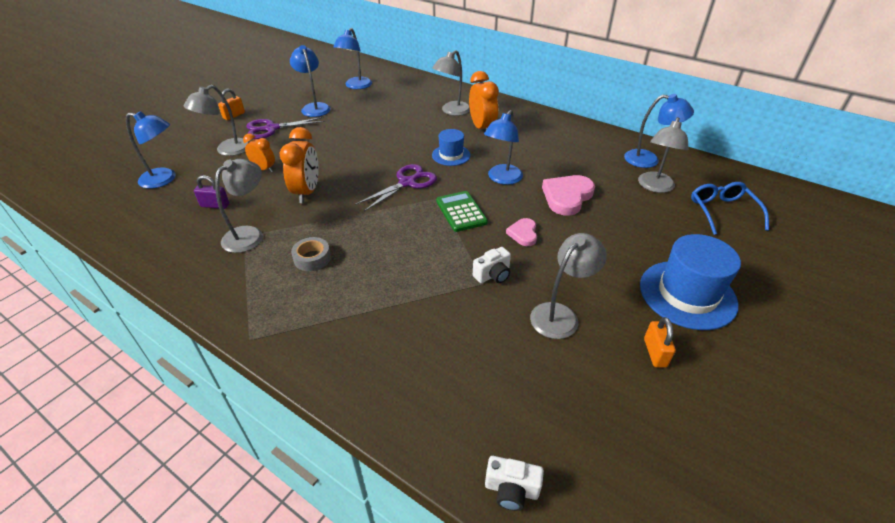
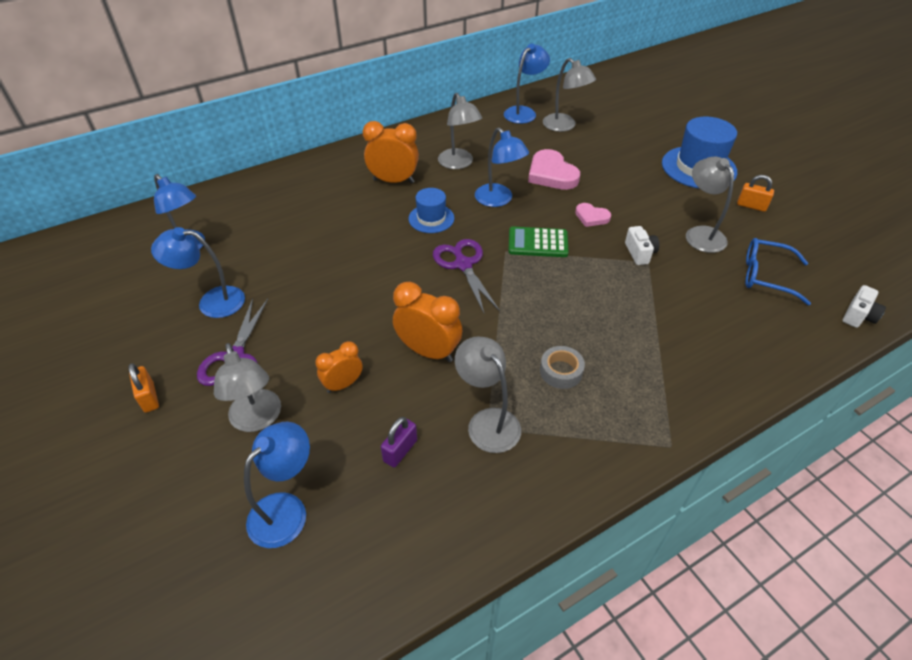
camera: 65 degrees left, 5 degrees up
grey lamp [432,50,470,116] -> grey lamp moved to [438,93,482,169]
blue glasses [691,182,769,235] -> blue glasses moved to [745,238,811,305]

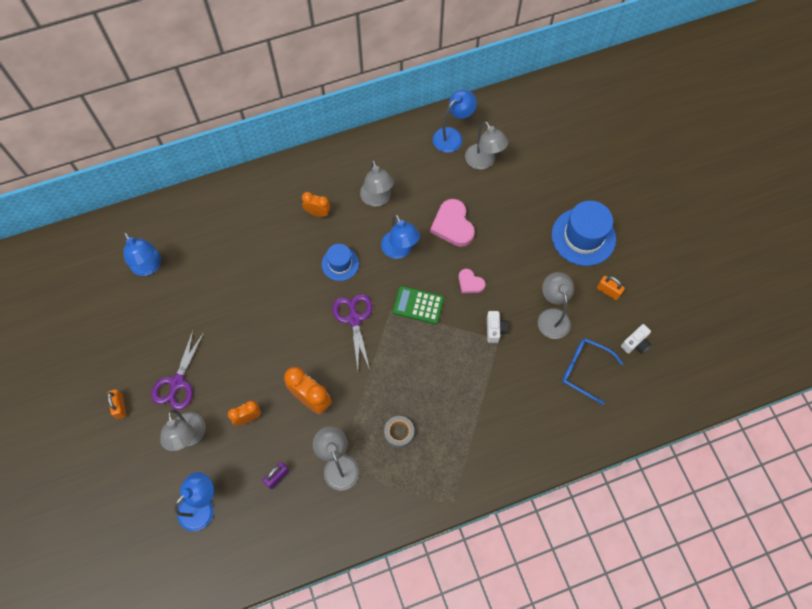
camera: 10 degrees right, 20 degrees up
blue lamp [151,227,245,318] -> none
orange clock [363,121,419,183] -> orange clock [302,192,330,217], size x0.62
white camera [842,285,886,328] -> white camera moved to [621,324,651,354]

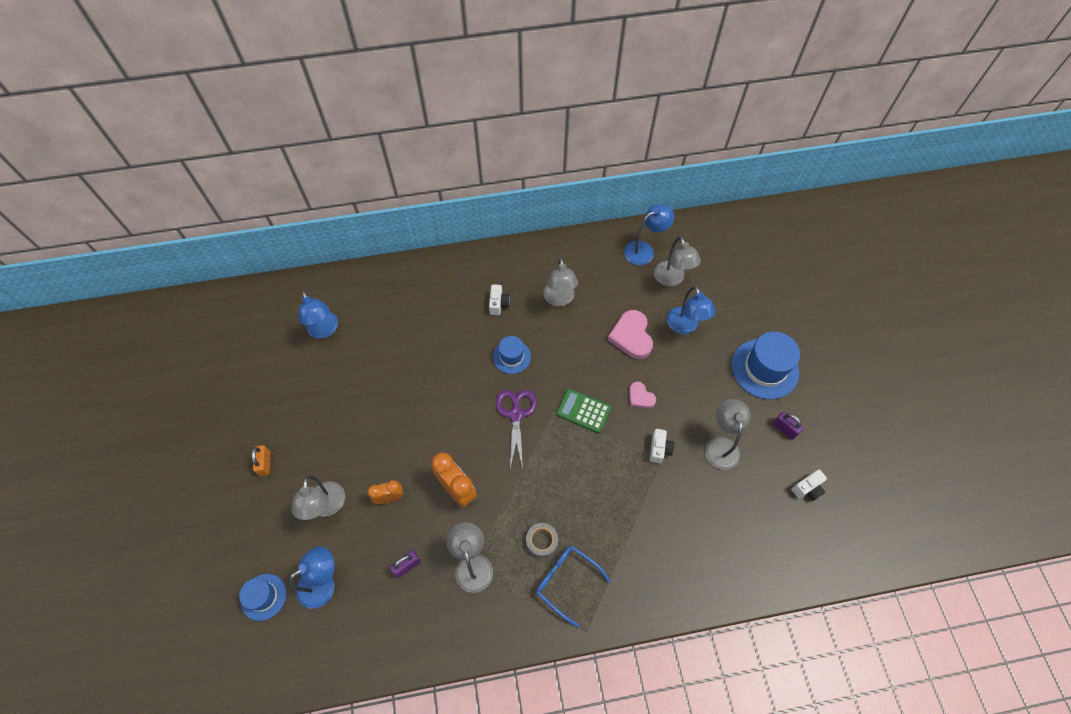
camera: 10 degrees right, 5 degrees down
purple scissors [152,328,205,410] -> none
orange clock [302,192,330,217] -> white camera [489,284,510,315]
blue lamp [381,214,420,259] -> blue lamp moved to [667,286,716,334]
blue glasses [562,338,623,405] -> blue glasses moved to [536,546,611,627]
orange padlock [597,276,625,300] -> purple padlock [773,412,803,440]
none -> blue hat [239,574,286,621]

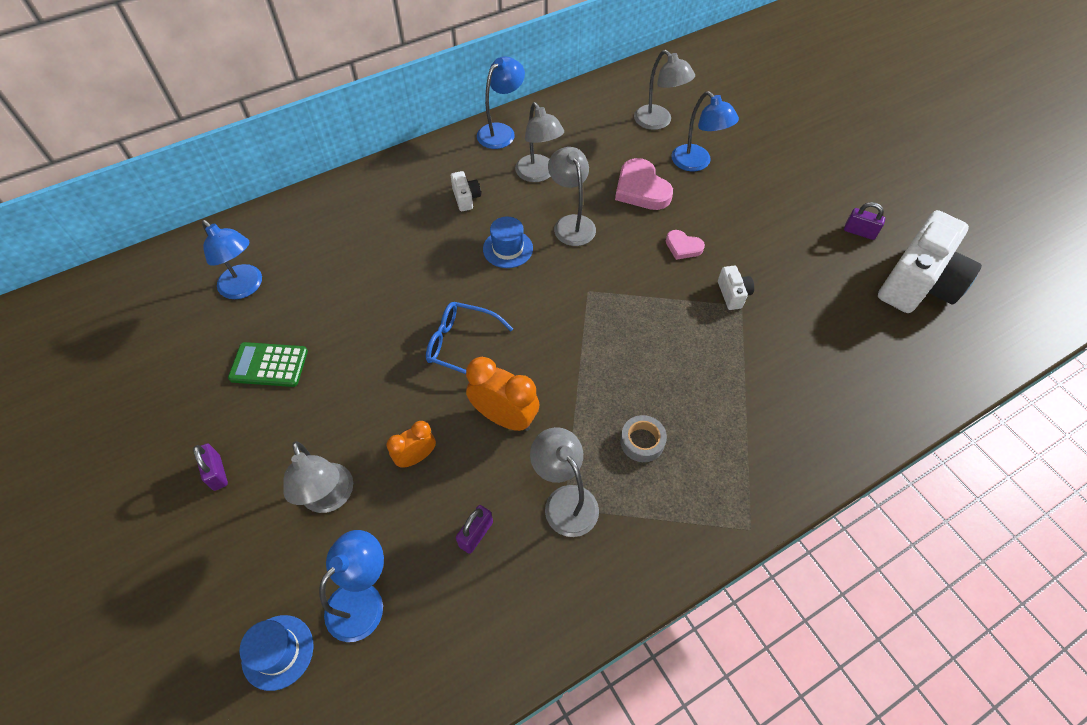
camera: 20 degrees left, 5 degrees down
orange padlock [252,445,271,476] -> purple padlock [193,443,228,491]
purple scissors [496,390,537,469] -> none
blue glasses [536,546,611,627] -> blue glasses moved to [426,302,513,374]
green calculator [556,389,611,433] -> green calculator moved to [228,342,308,387]
blue lamp [624,204,674,265] -> blue lamp moved to [477,57,525,149]
grey lamp [705,399,751,470] -> grey lamp moved to [548,147,596,246]
blue hat [731,332,800,399] -> none
white camera [791,470,827,501] -> white camera [878,210,982,313], size x2.39

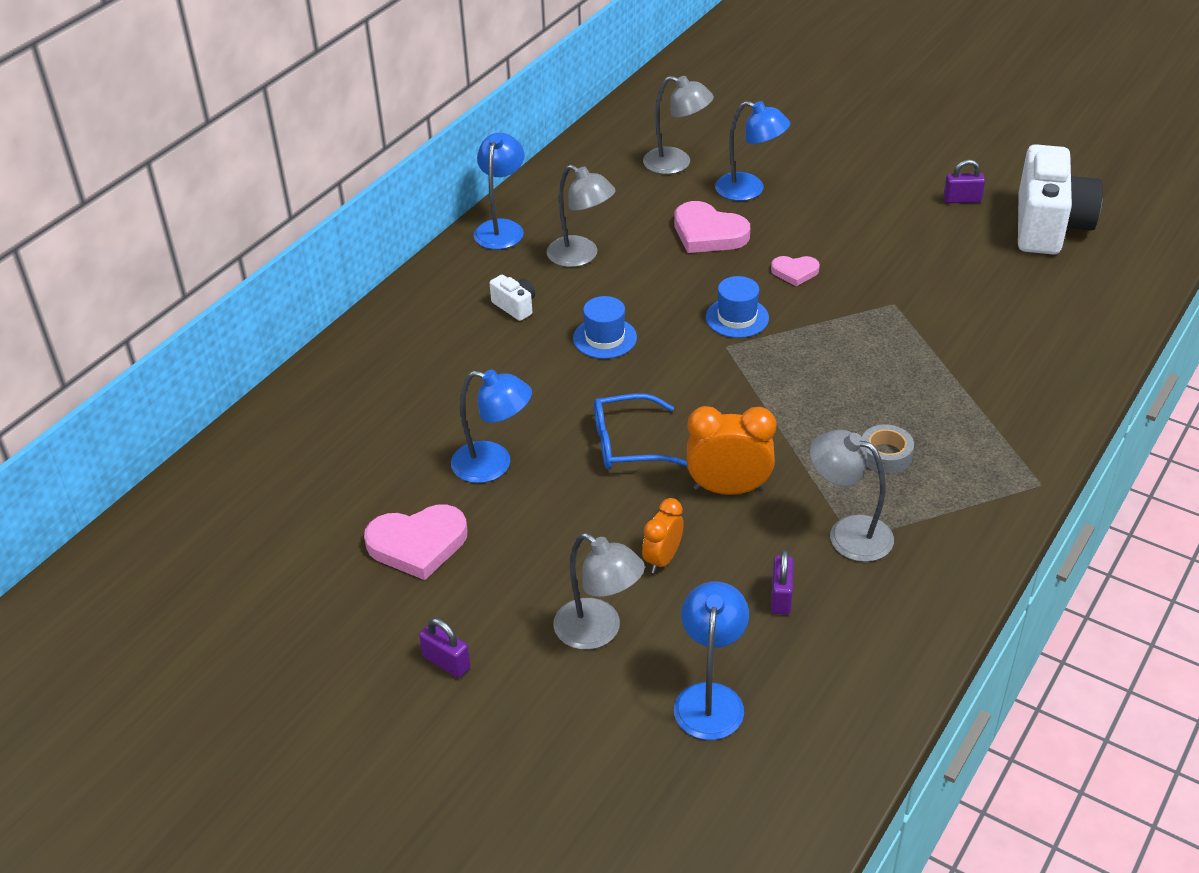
camera: 25 degrees left, 15 degrees down
blue lamp [202,220,262,299] -> blue lamp moved to [451,370,532,483]
green calculator [228,342,308,387] -> pink heart [364,504,468,580]
blue hat [240,615,313,691] -> blue hat moved to [705,276,769,338]
grey lamp [548,147,596,246] -> none
white camera [718,266,754,310] -> none

